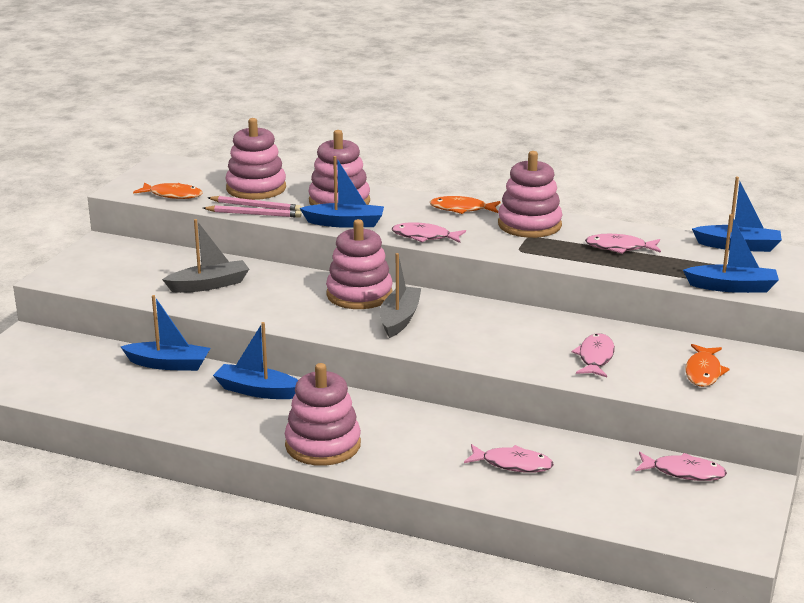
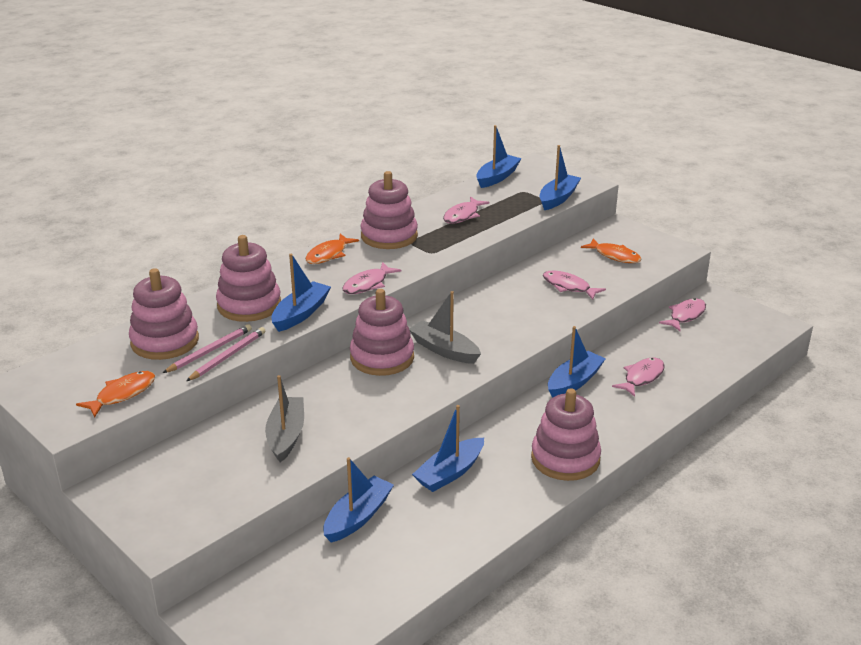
camera: 65 degrees left, 5 degrees up
none -> blue boat [548,326,606,398]

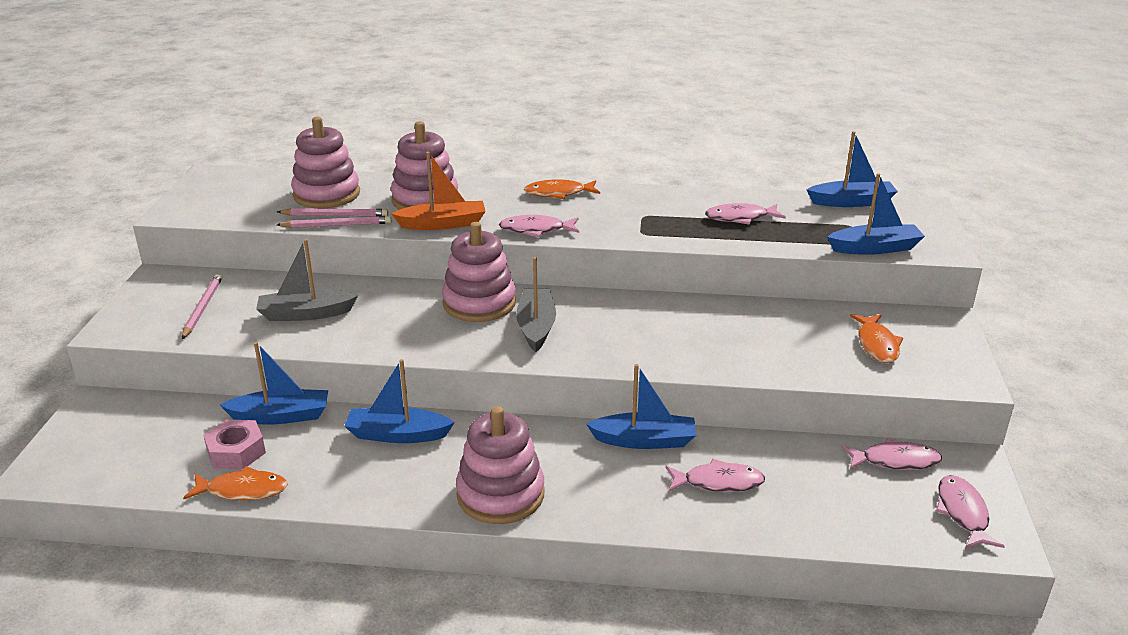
camera: 50 degrees right, 0 degrees up
orange fish [76,371,155,418] -> orange fish moved to [183,466,288,501]
grey boat [265,375,304,462] -> grey boat turned 150 degrees counterclockwise [256,239,358,321]
blue boat [271,254,331,332] -> orange boat [391,152,486,230]
pink stacking toy [361,171,418,249] -> none
pink fish [543,271,606,300] -> pink fish moved to [936,475,1005,549]
none -> pink pencil [182,274,222,339]
none -> pink nut [203,419,266,469]

